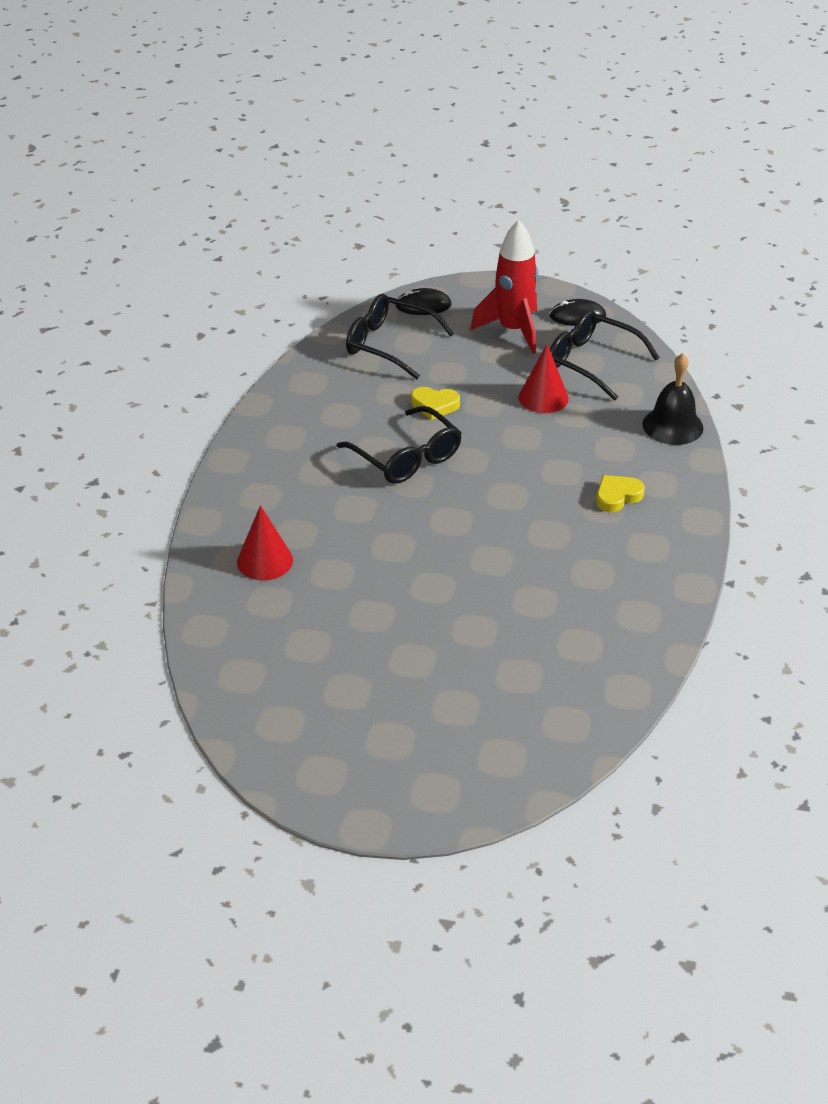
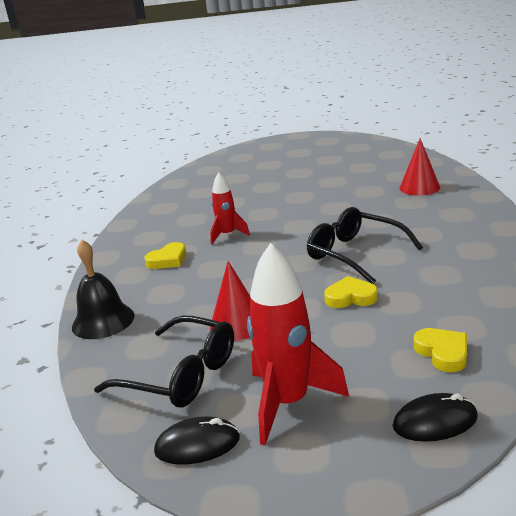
camera: 175 degrees right, 15 degrees down
black glasses [346,294,454,379] -> yellow heart [414,328,467,372]
none -> red rocket [210,172,250,244]

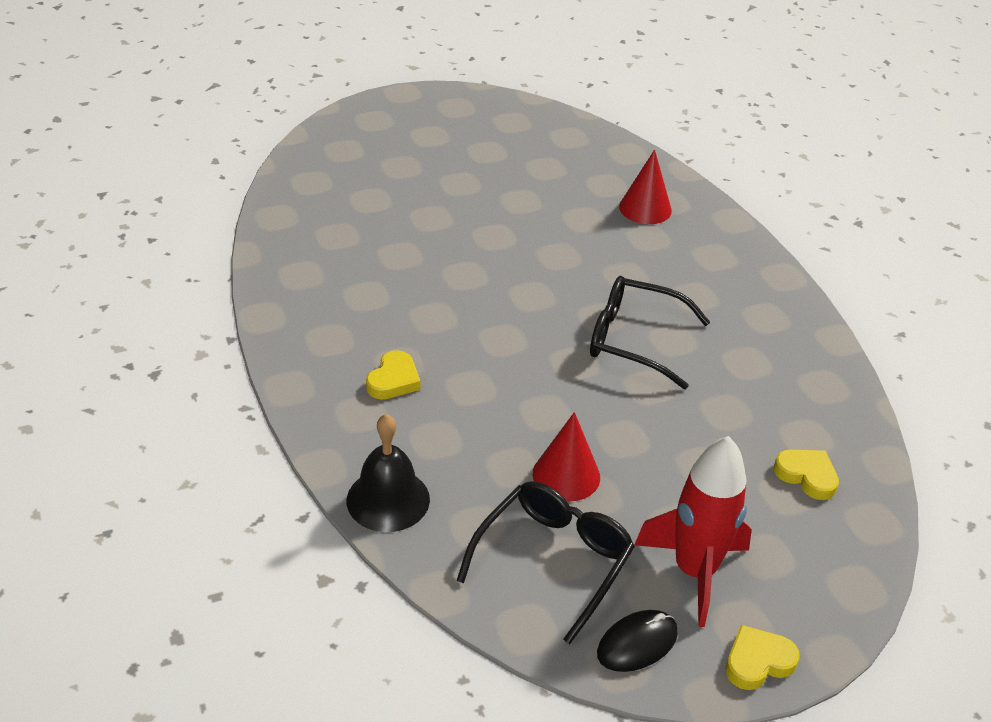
camera: 30 degrees left, 15 degrees up
black glasses [94,315,234,407] -> black glasses turned 60 degrees counterclockwise [456,481,635,644]
red rocket [210,172,250,244] -> none
yellow heart [324,276,378,308] -> yellow heart moved to [726,625,800,690]
black mouse [393,393,478,442] -> none

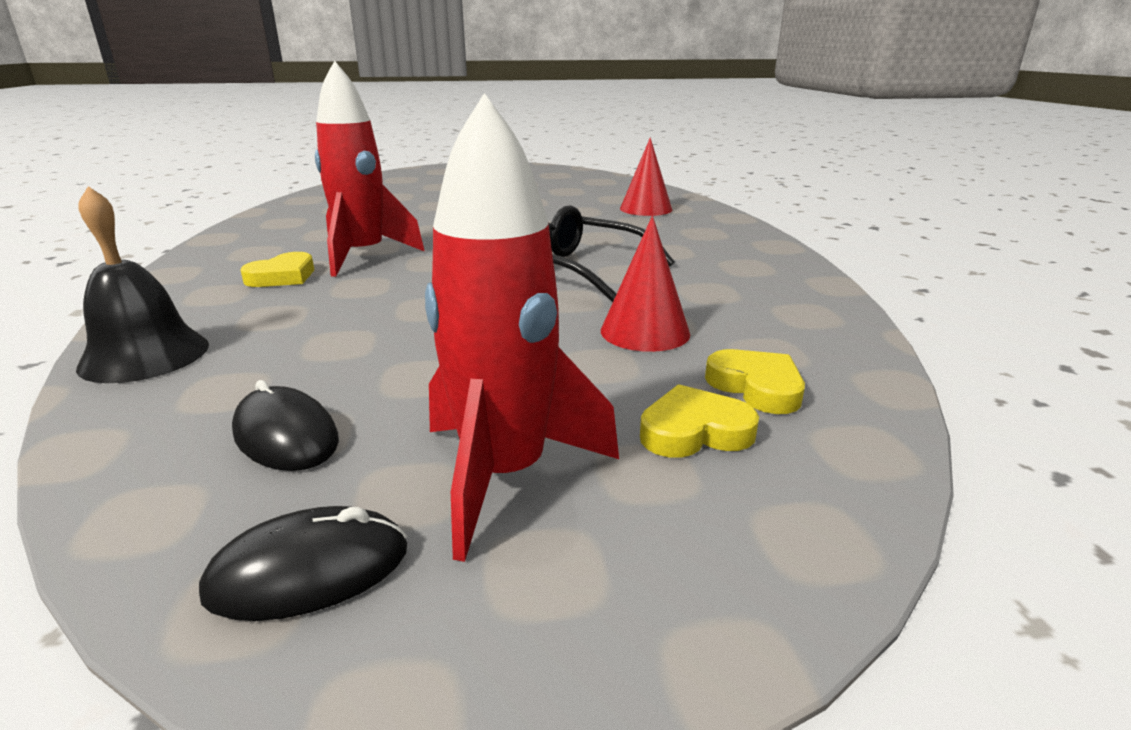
camera: 15 degrees right, 15 degrees down
black glasses [456,481,635,644] -> black mouse [232,380,339,471]
red cone [533,412,600,501] -> red cone moved to [601,216,690,352]
yellow heart [726,625,800,690] -> yellow heart moved to [640,384,759,458]
none -> red rocket [315,60,425,277]

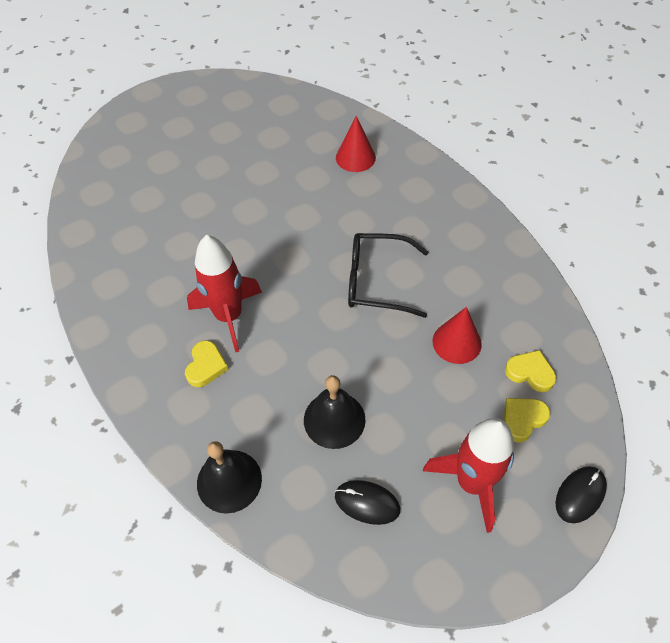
camera: 25 degrees left, 30 degrees up
black mouse [199,506,407,621] -> black mouse moved to [555,466,607,523]
none -> black bell [304,375,366,449]

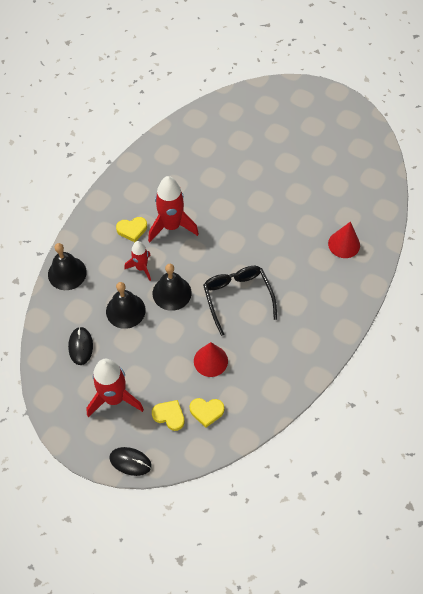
camera: 65 degrees right, 5 degrees up
yellow heart [505,350,556,392] -> yellow heart turned 90 degrees clockwise [189,398,224,428]
none -> red rocket [124,241,151,281]
none -> black bell [153,264,192,311]

